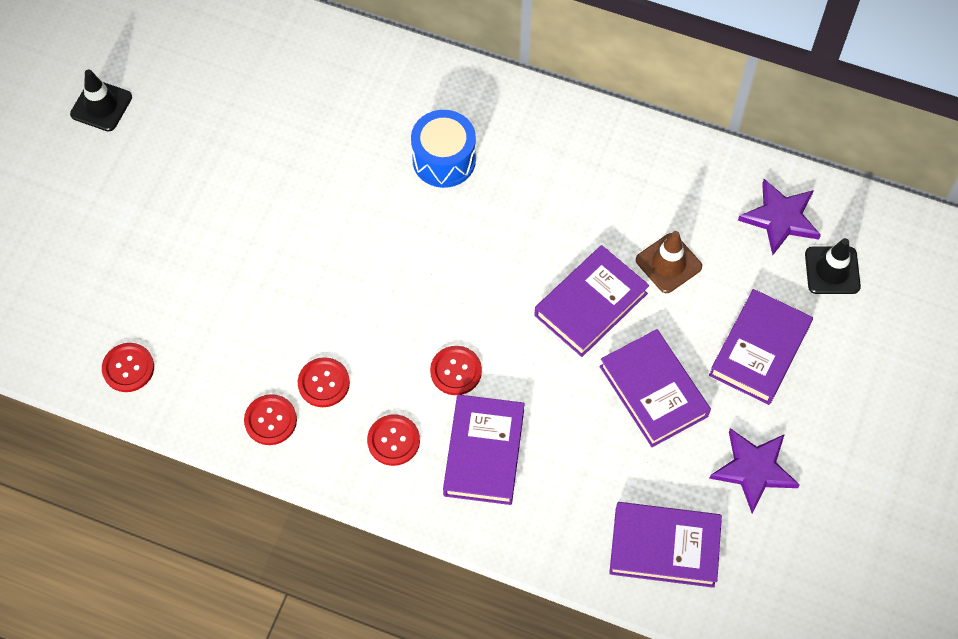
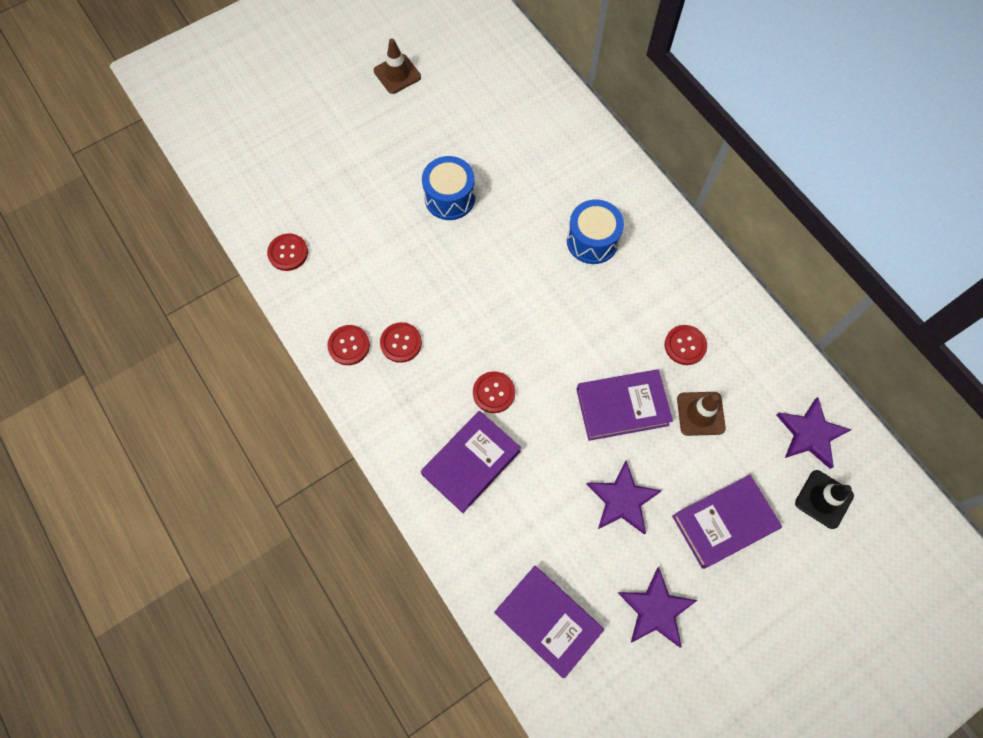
camera: 35 degrees right, 5 degrees up
black traffic cone [70,69,132,132] -> brown traffic cone [374,39,421,94]
red button [367,414,420,466] -> red button moved to [665,325,707,365]
purple book [599,329,711,447] -> purple star [587,461,662,534]
none -> blue drum [422,156,475,220]

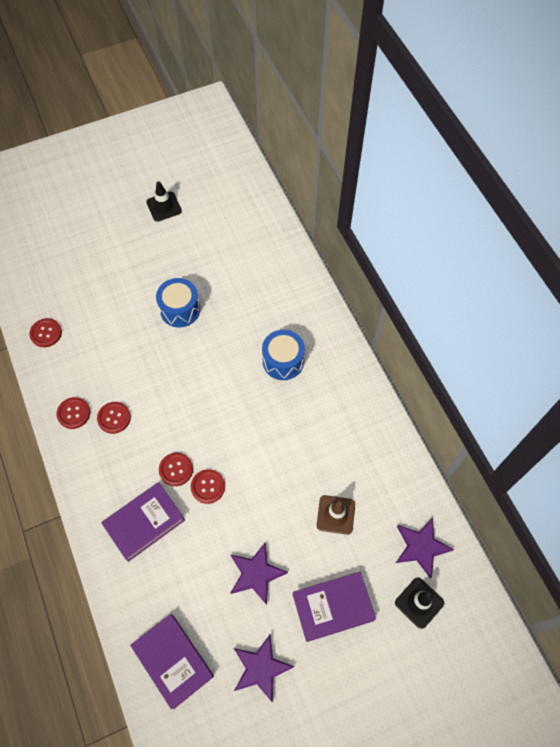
camera: 10 degrees right, 5 degrees down
brown traffic cone [374,39,421,94] -> black traffic cone [146,181,182,222]
purple book [576,369,673,441] -> none
red button [665,325,707,365] -> red button moved to [191,469,225,504]

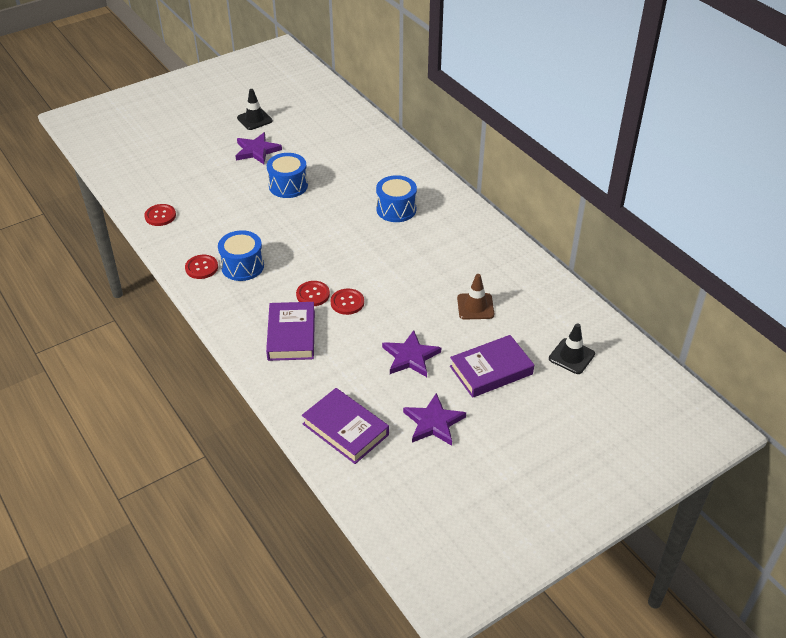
camera: 10 degrees left, 20 degrees down
red button [97,402,131,434] -> blue drum [218,230,264,281]
purple book [101,482,185,562] -> purple book turned 45 degrees counterclockwise [266,302,315,361]
purple star [396,518,454,579] -> purple star moved to [236,132,282,164]

